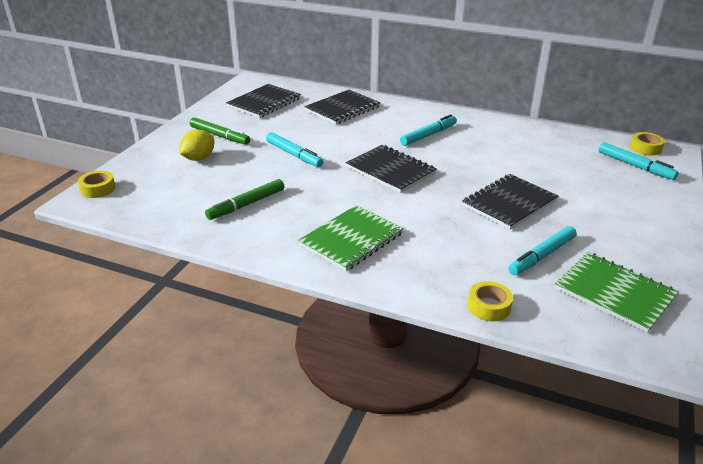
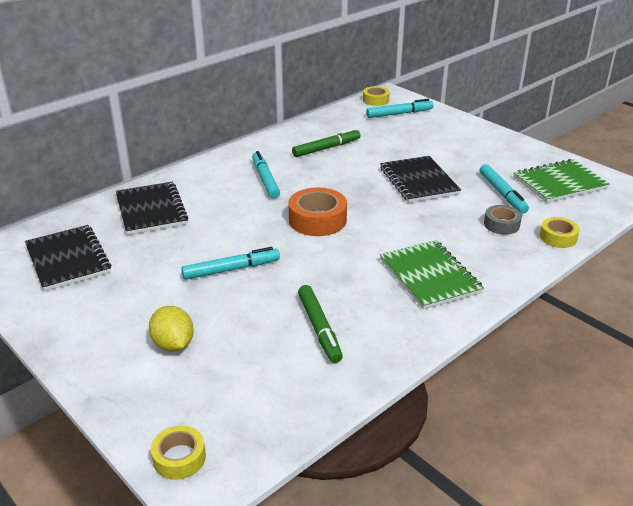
camera: 65 degrees left, 0 degrees up
green marker [190,117,250,145] -> green marker moved to [292,128,361,157]
black notebook [346,145,437,193] -> orange tape [288,187,347,236]
none -> grey tape [484,205,522,235]

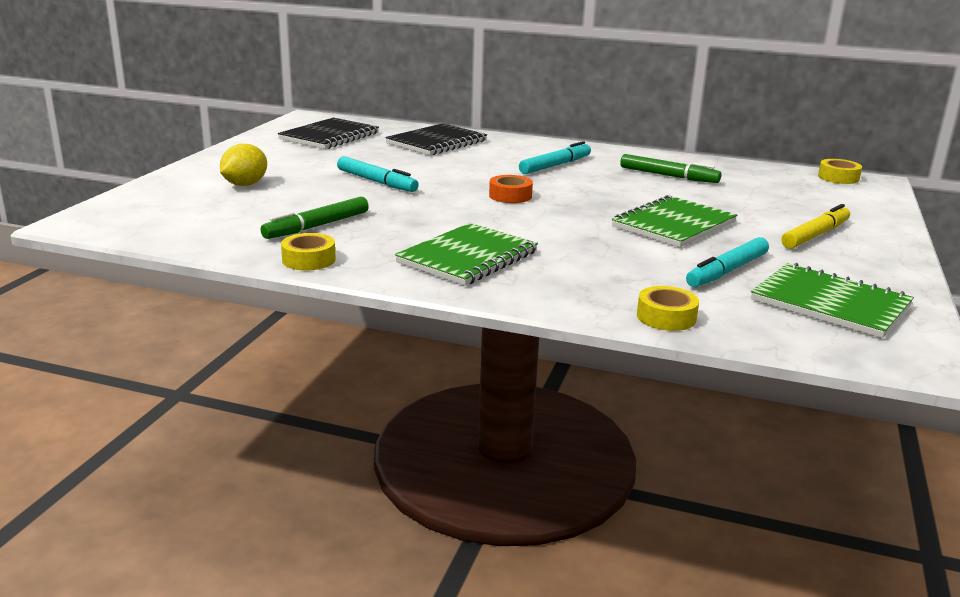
camera: 60 degrees right, 10 degrees down
yellow tape [151,425,206,480] -> yellow tape moved to [281,233,336,270]
orange tape [288,187,347,236] -> orange tape [489,175,533,203], size x0.60
turquoise marker [366,99,434,118] -> none
black notebook [380,156,461,203] -> green notebook [612,195,738,247]
grey tape [484,205,522,235] -> none
none -> yellow marker [781,204,850,249]

